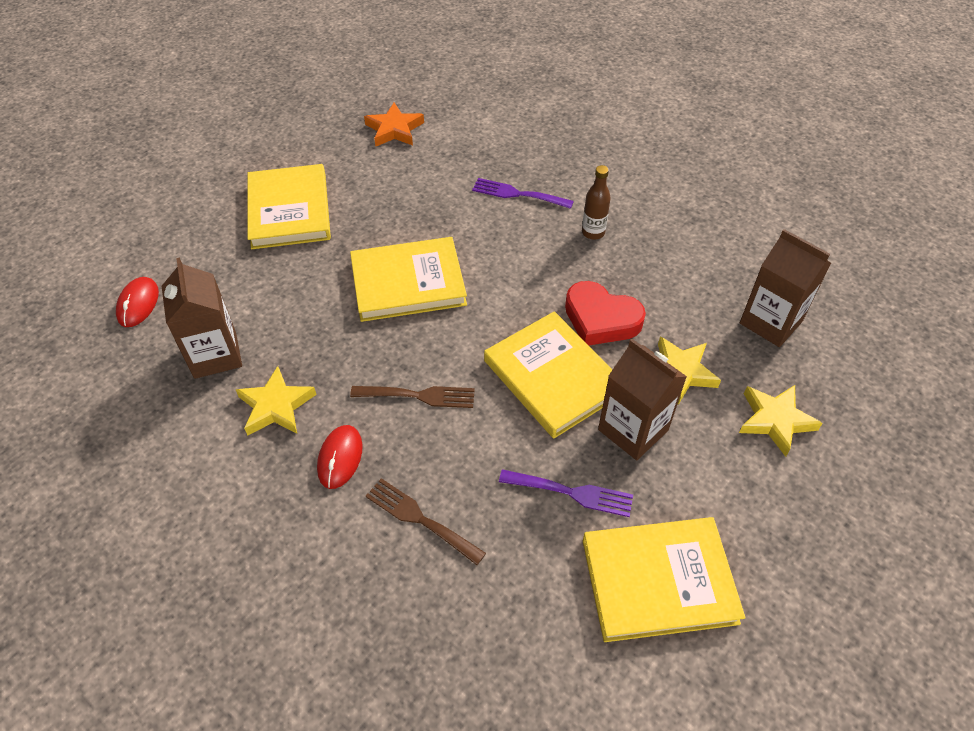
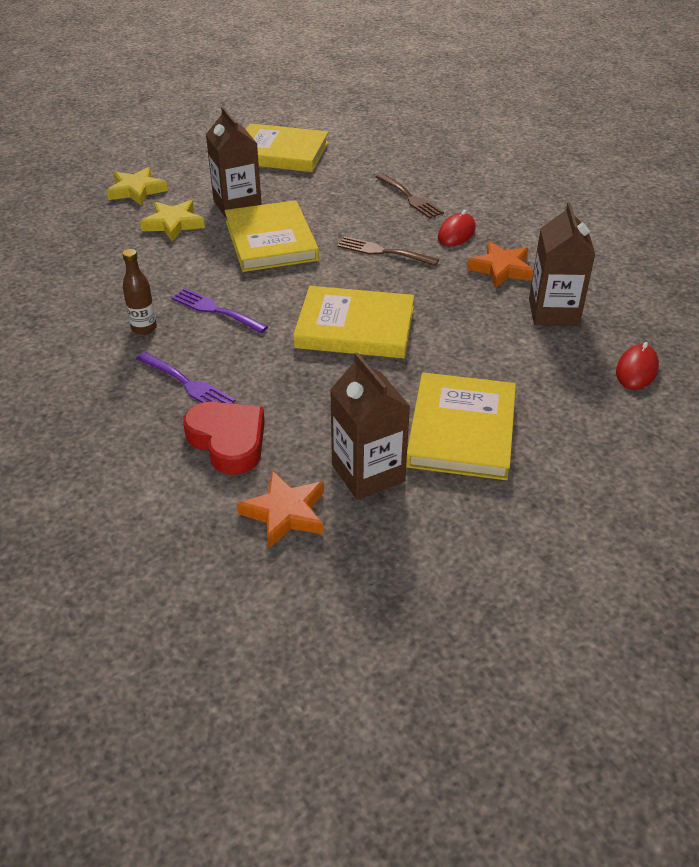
camera: 160 degrees left, 10 degrees down
yellow star [236,366,317,436] -> orange star [467,241,534,288]
purple fork [499,469,633,517] -> purple fork moved to [171,288,268,333]
red heart [565,281,646,345] -> red heart moved to [183,402,265,475]
brown carton [740,229,831,347] -> brown carton moved to [330,352,410,500]

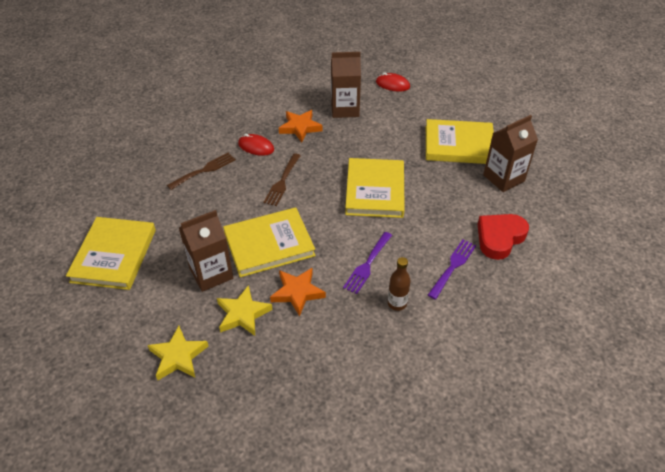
camera: 95 degrees left, 5 degrees up
orange star [237,471,324,549] -> orange star moved to [270,268,326,316]

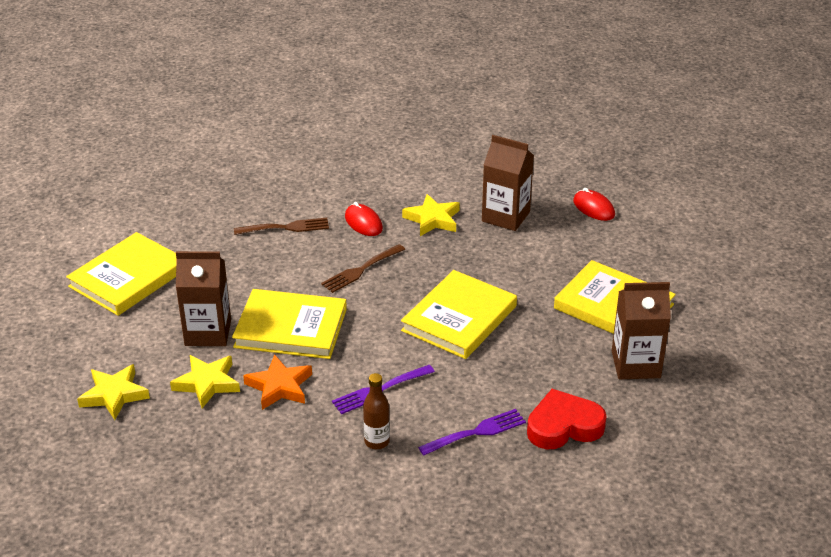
camera: 30 degrees right, 10 degrees down
orange star [279,110,323,142] -> yellow star [402,194,460,236]

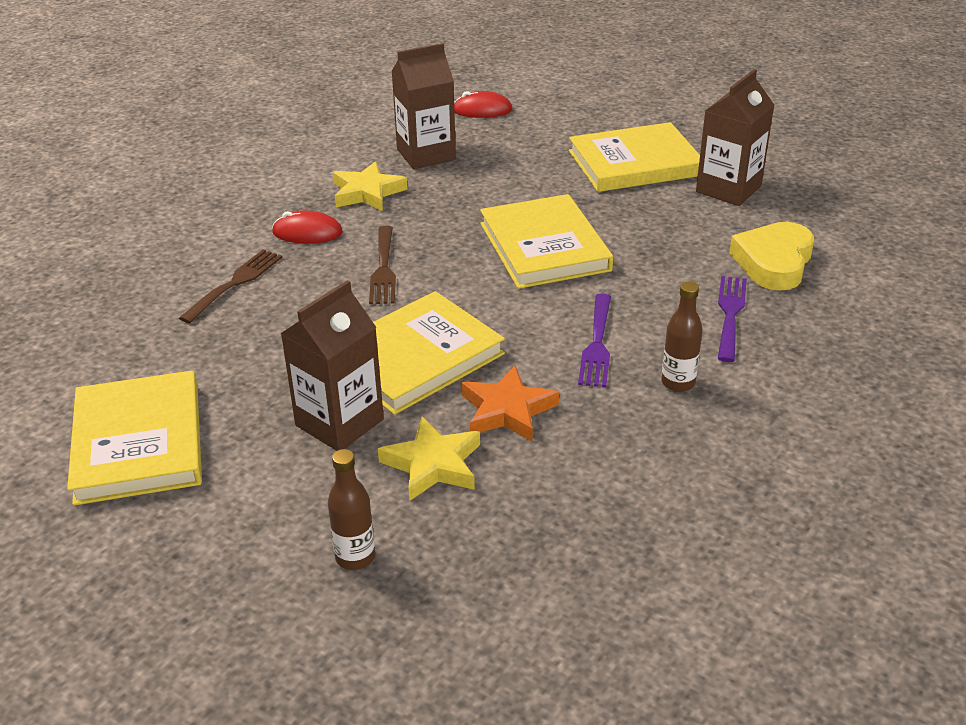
camera: 50 degrees left, 0 degrees up
yellow star [77,364,150,420] -> brown bottle [328,449,375,570]
red heart [527,389,607,449] -> yellow heart [729,222,814,291]

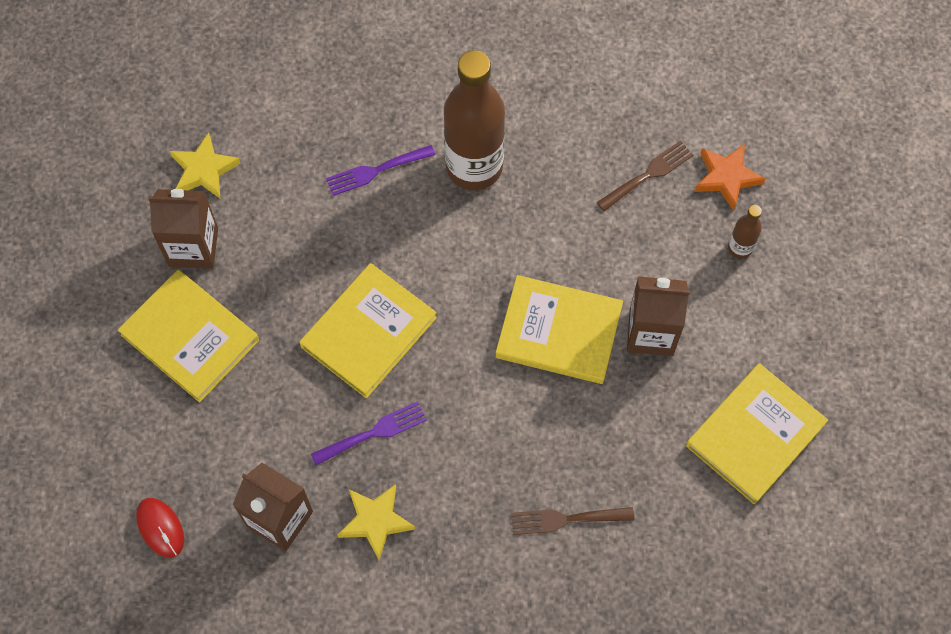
camera: 125 degrees left, 30 degrees up
red mouse [272,211,343,244] -> none
brown fork [369,226,396,304] -> brown fork moved to [597,141,693,212]
yellow star [378,416,480,501] -> yellow star moved to [170,132,241,198]
orange star [461,366,559,441] -> orange star moved to [694,144,765,211]
purple fork [578,294,611,387] -> purple fork moved to [311,401,427,465]
brown bottle [661,282,702,392] -> brown bottle [444,50,505,190], size x2.32
yellow heart [729,222,814,291] -> none

